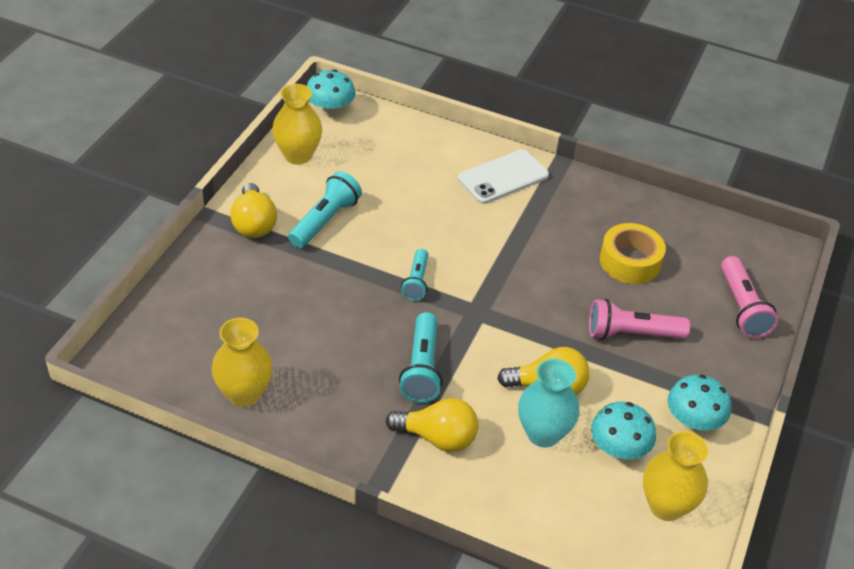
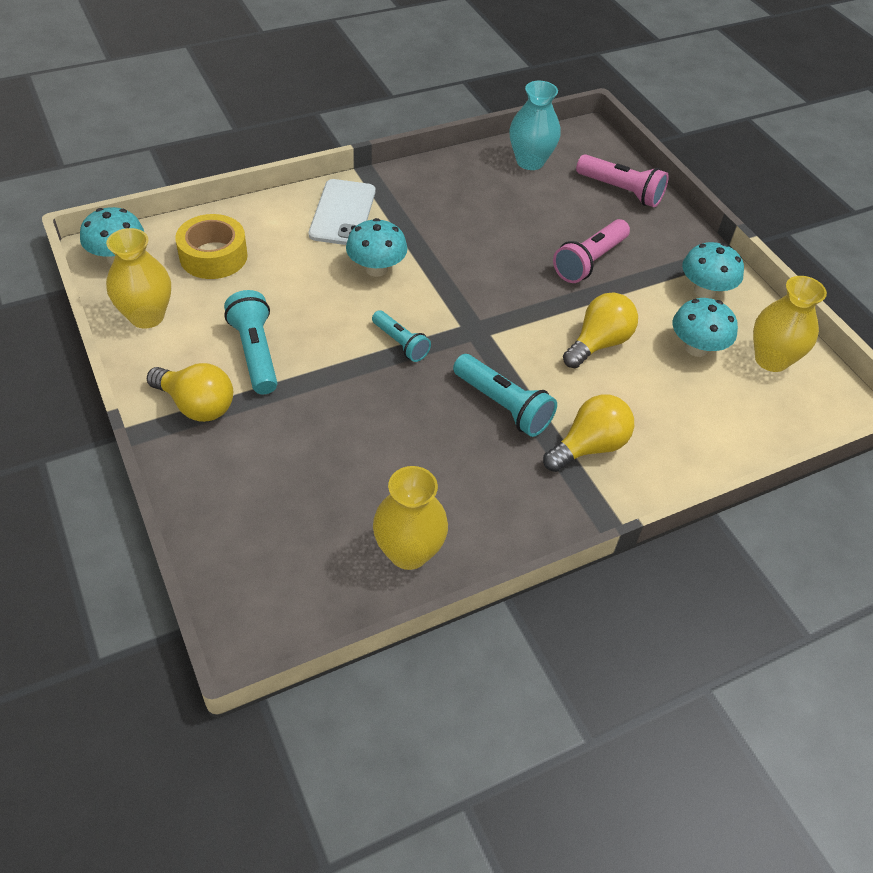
camera: 50 degrees left, 5 degrees up
turquoise vase [518,359,579,447] -> turquoise vase moved to [509,81,560,170]
yellow tape [600,223,666,284] -> yellow tape moved to [175,214,248,279]
none -> turquoise mushroom [346,218,408,277]

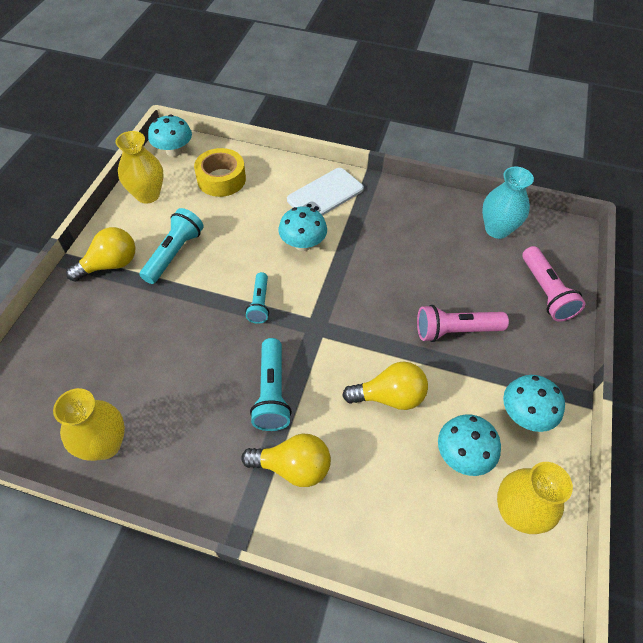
camera: 45 degrees right, 5 degrees up
yellow light bulb [147,363,233,422] -> yellow light bulb turned 105 degrees counterclockwise [66,227,135,282]

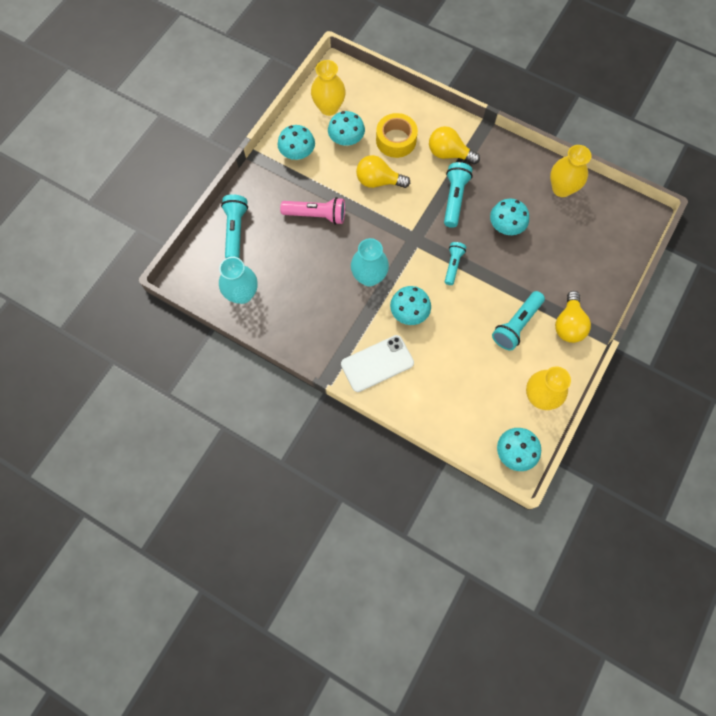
camera: 165 degrees left, 15 degrees up
yellow light bulb [66,227,135,282] -> yellow light bulb turned 60 degrees counterclockwise [555,291,591,343]
yellow tape [194,148,246,197] -> yellow tape moved to [376,113,418,158]
pink flashlight [522,246,585,321] -> turquoise flashlight [221,194,248,258]
none -> turquoise vase [351,238,389,287]
none -> turquoise mushroom [490,199,529,235]

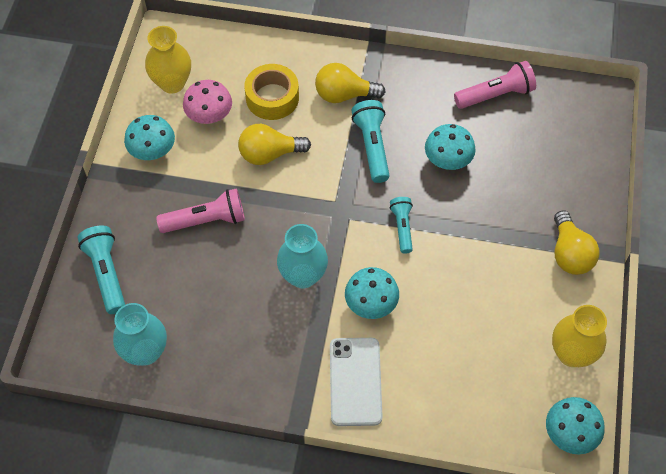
camera: 20 degrees left, 10 degrees down
turquoise mushroom [328,111,365,146] -> pink mushroom [183,80,232,124]
white phone [341,335,414,392] -> white phone turned 45 degrees counterclockwise [330,338,383,426]
turquoise flashlight [492,291,545,351] -> none
yellow vase [550,145,592,197] -> pink flashlight [454,61,536,109]

